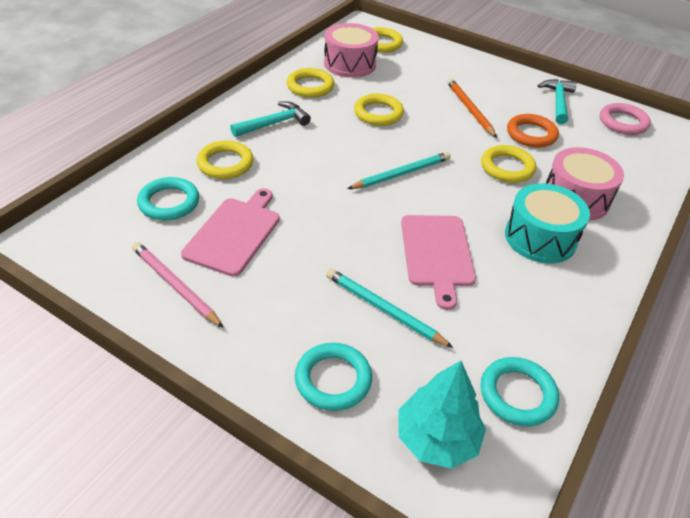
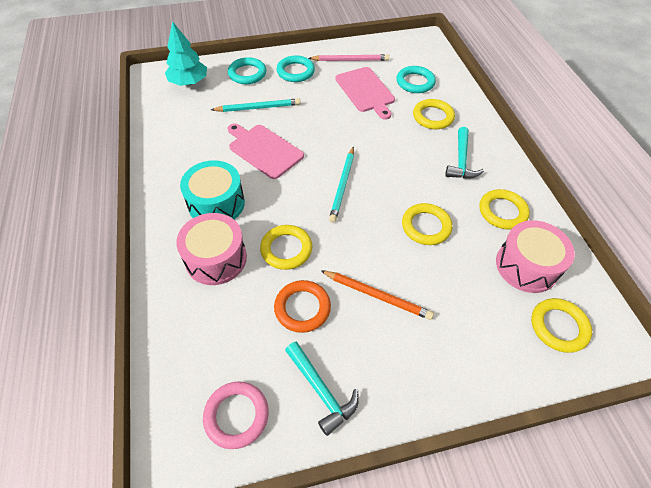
camera: 135 degrees right, 10 degrees up
turquoise ring [481,357,559,427] -> turquoise ring moved to [276,55,315,82]

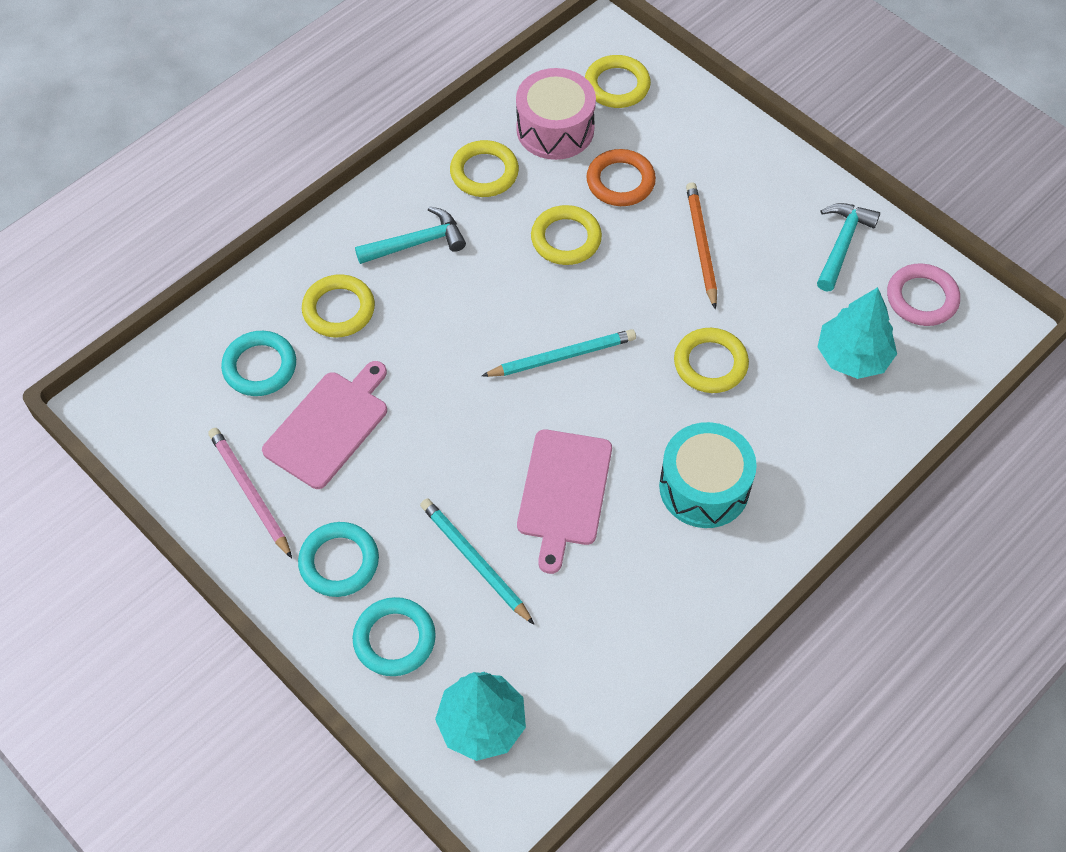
camera: 120 degrees left, 5 degrees up
pink drum [176,213,247,285] -> none
orange ring [274,280,331,333] -> orange ring moved to [586,149,656,206]
none -> turquoise tree [818,287,897,379]

